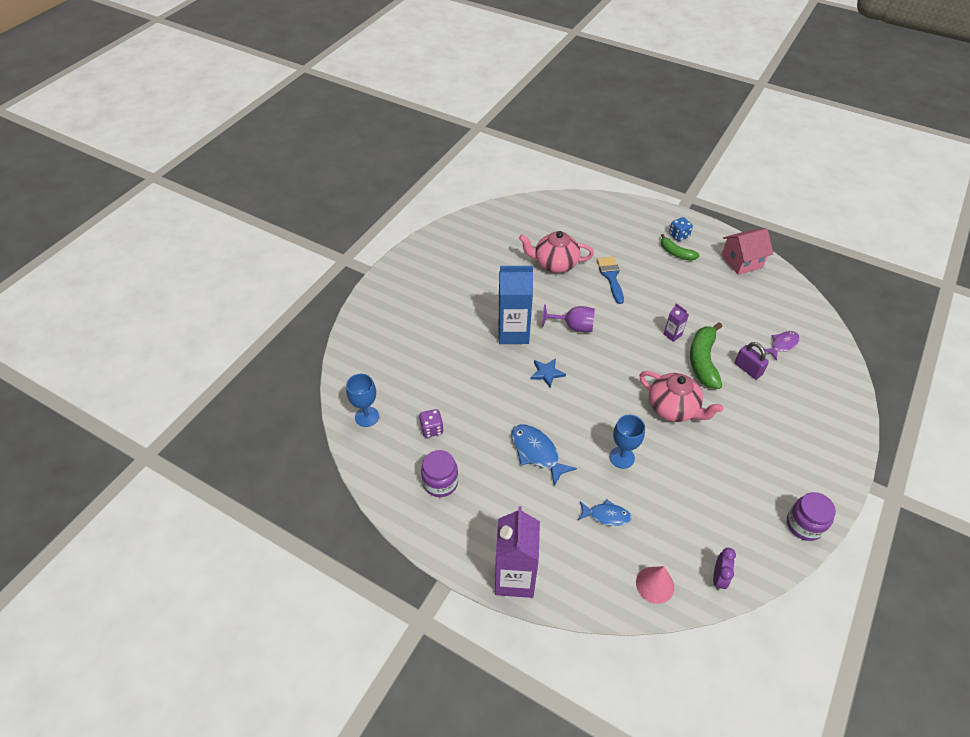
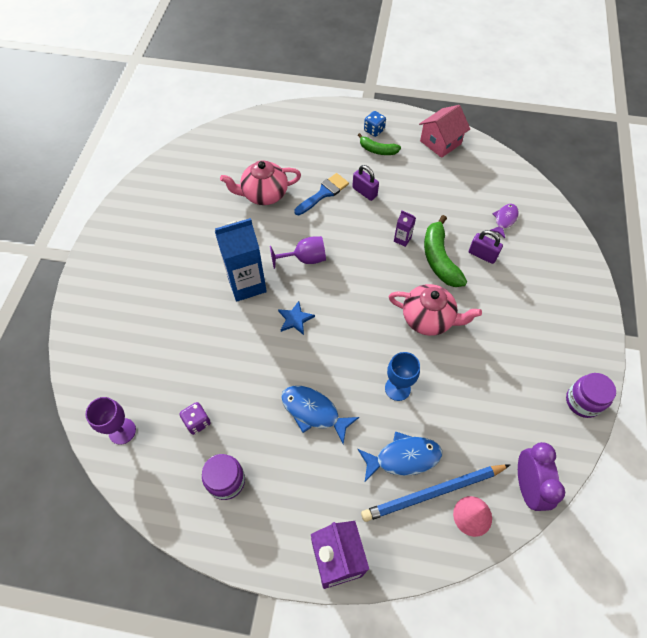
camera: 20 degrees left, 10 degrees up
blue goblet [346,374,379,427] -> purple goblet [85,397,136,445]
blue fish [578,499,632,526] -> blue fish [358,431,442,481], size x1.53
blue brush [597,257,624,304] -> blue brush turned 75 degrees clockwise [294,173,349,215]
purple clock [713,548,736,590] -> purple clock [518,442,565,511], size x1.67
none -> purple padlock [352,165,379,201]
none -> blue pencil [361,465,510,522]

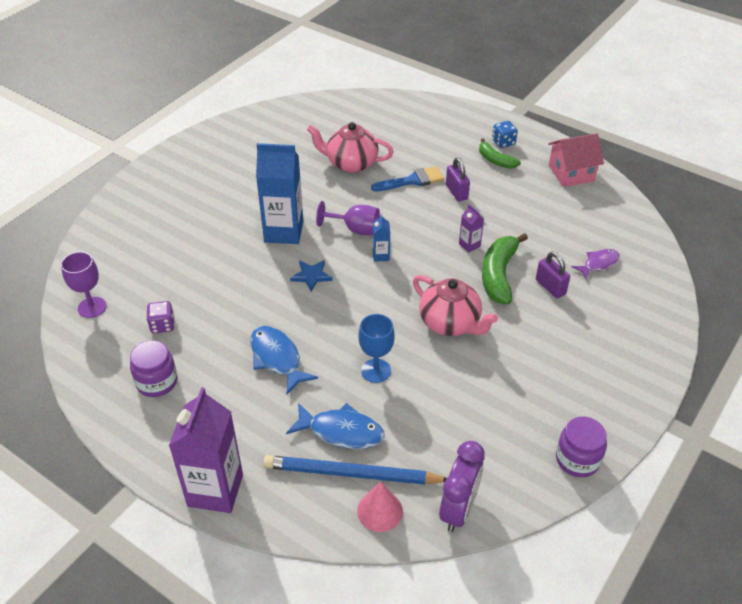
camera: 25 degrees right, 15 degrees down
none -> blue carton [373,214,390,262]

